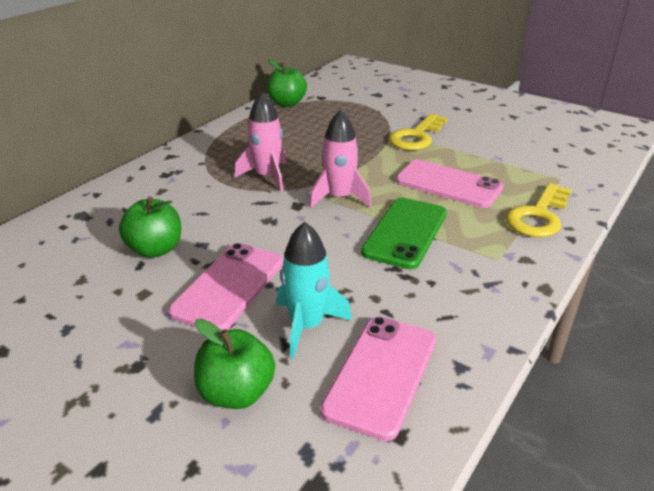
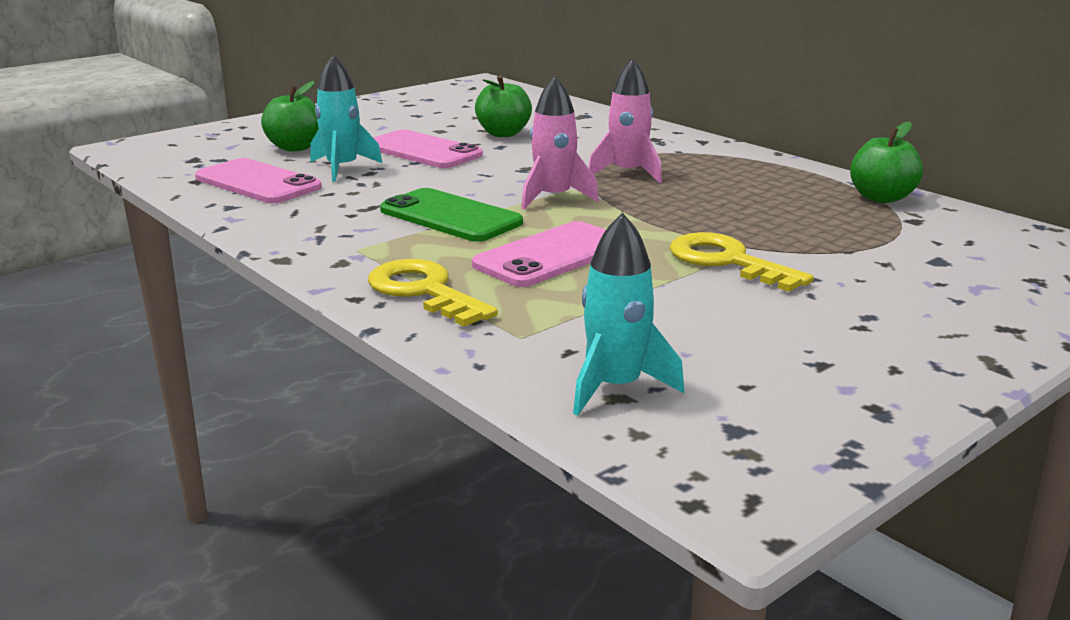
camera: 105 degrees right, 10 degrees down
none -> turquoise rocket [573,213,684,416]

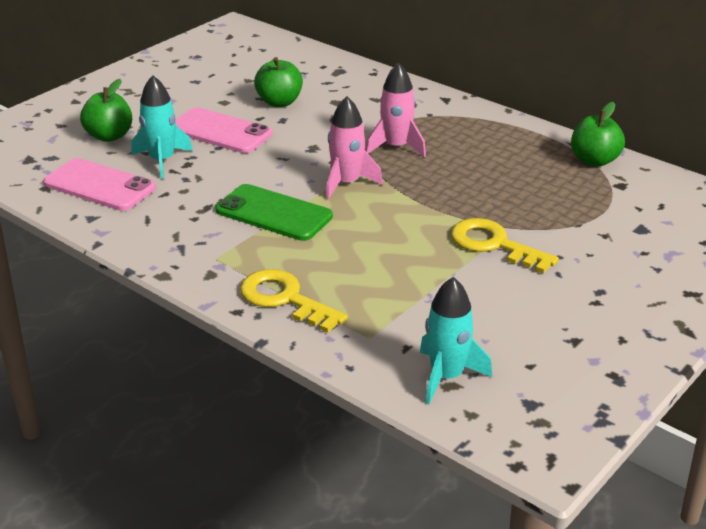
camera: 10 degrees left, 10 degrees up
pink phone [472,221,606,287] -> none

